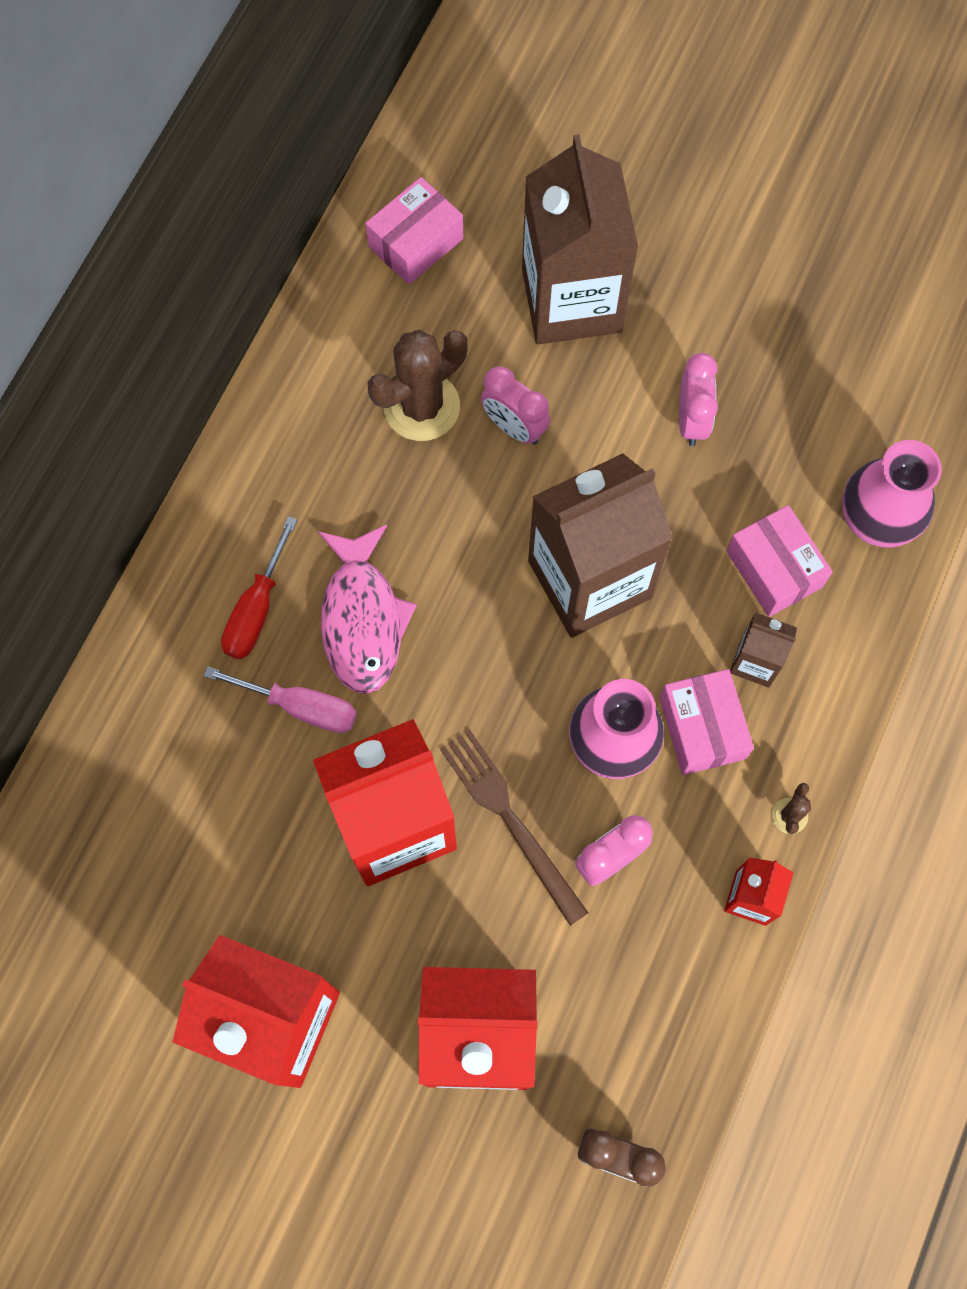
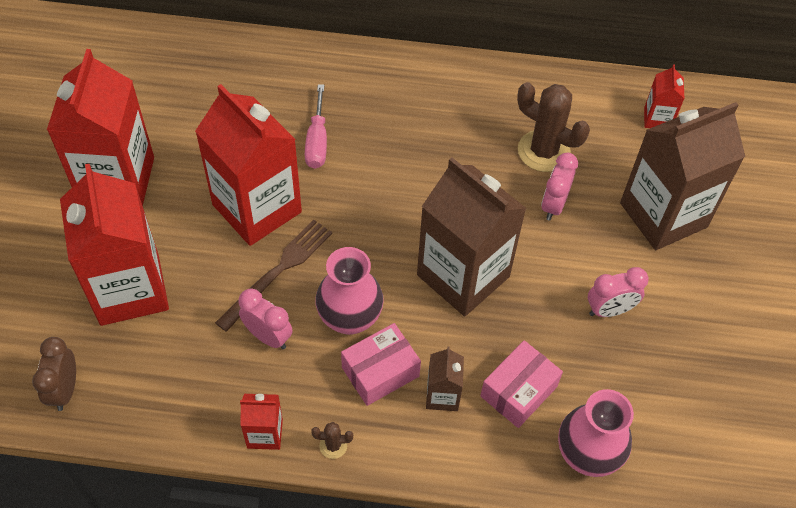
camera: 70 degrees right, 15 degrees down
red screwdriver [221,516,297,660] -> none
pink fish [318,525,417,694] -> none
pink box [365,177,463,284] -> red carton [644,64,684,128]

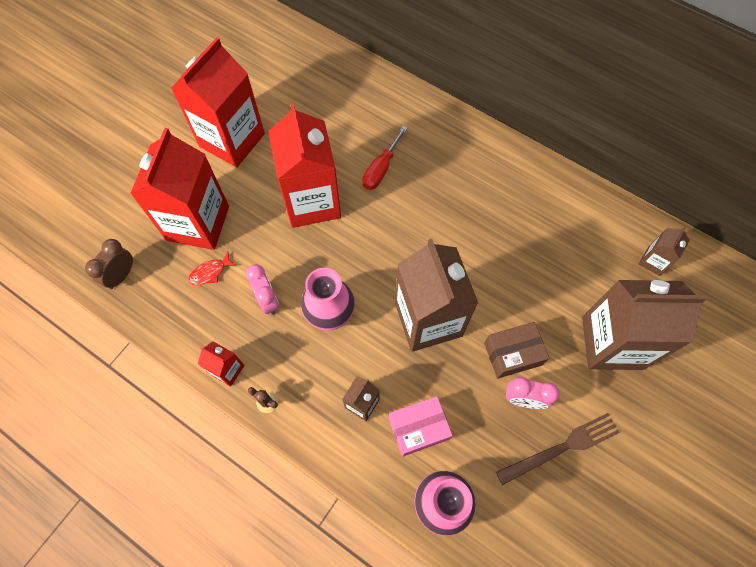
camera: 30 degrees right, 10 degrees up
brown fork [215,220,332,332] -> brown fork moved to [496,413,619,485]
pink screwdriver [305,84,327,169] -> red screwdriver [362,125,408,190]
pink box [341,323,421,406] -> none
brown cactus [517,82,590,172] -> none
pink clock [541,153,578,221] -> none
red carton [644,64,684,128] -> brown carton [639,227,690,276]
none -> red fish [188,252,236,285]
none -> brown box [484,322,549,378]

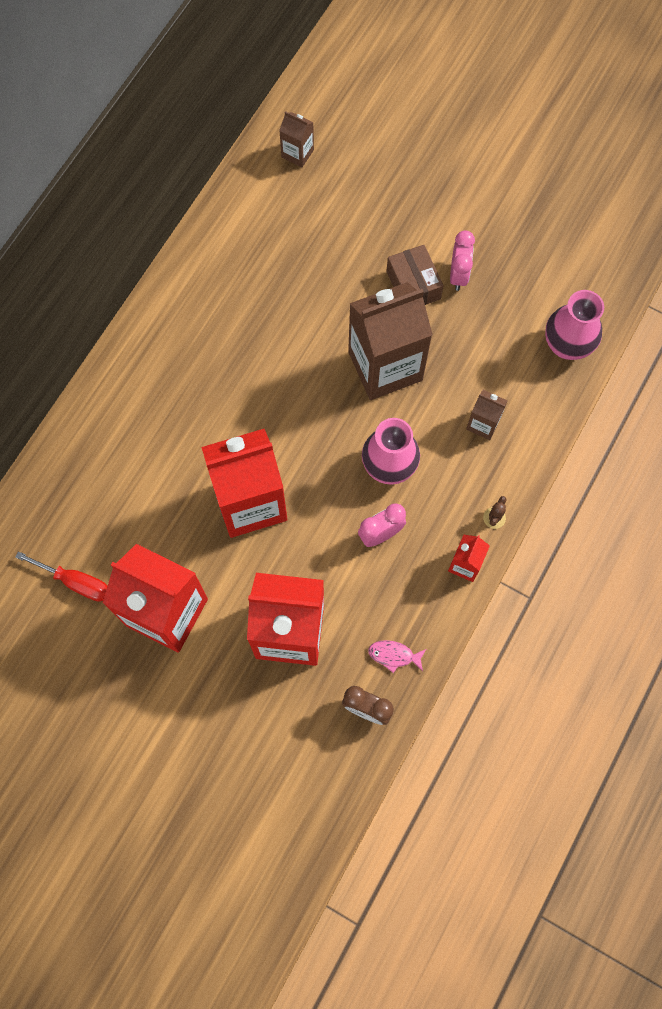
camera: 95 degrees left, 5 degrees up
red fish [188,252,236,285] -> none
red screwdriver [362,125,408,190] -> red screwdriver moved to [15,551,107,602]
pink box [389,396,453,457] -> none
brown fork [496,413,619,485] -> none
brown carton [582,280,708,370] -> none
none -> pink fish [368,640,426,673]

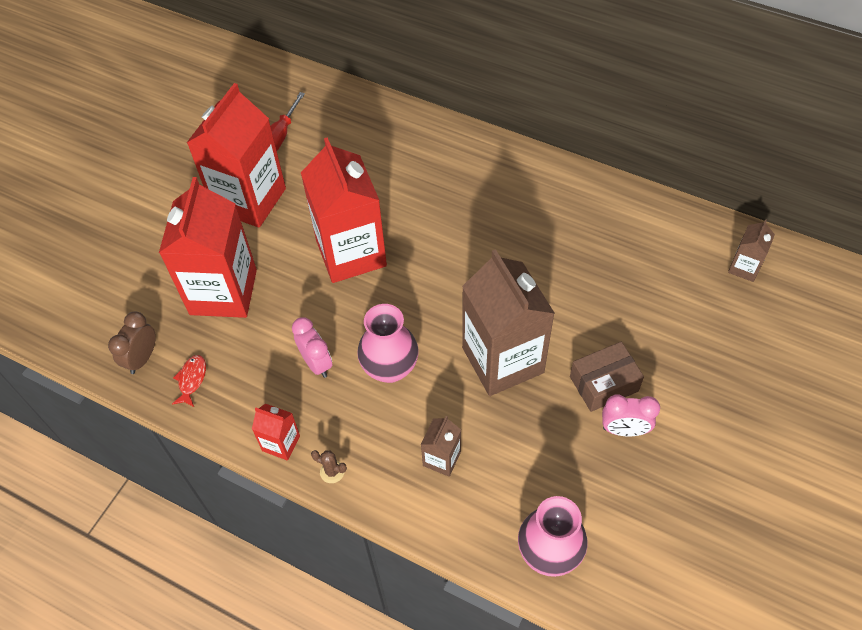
camera: 90 degrees right, 15 degrees down
pink fish [368,640,426,673] -> red fish [172,355,206,407]

